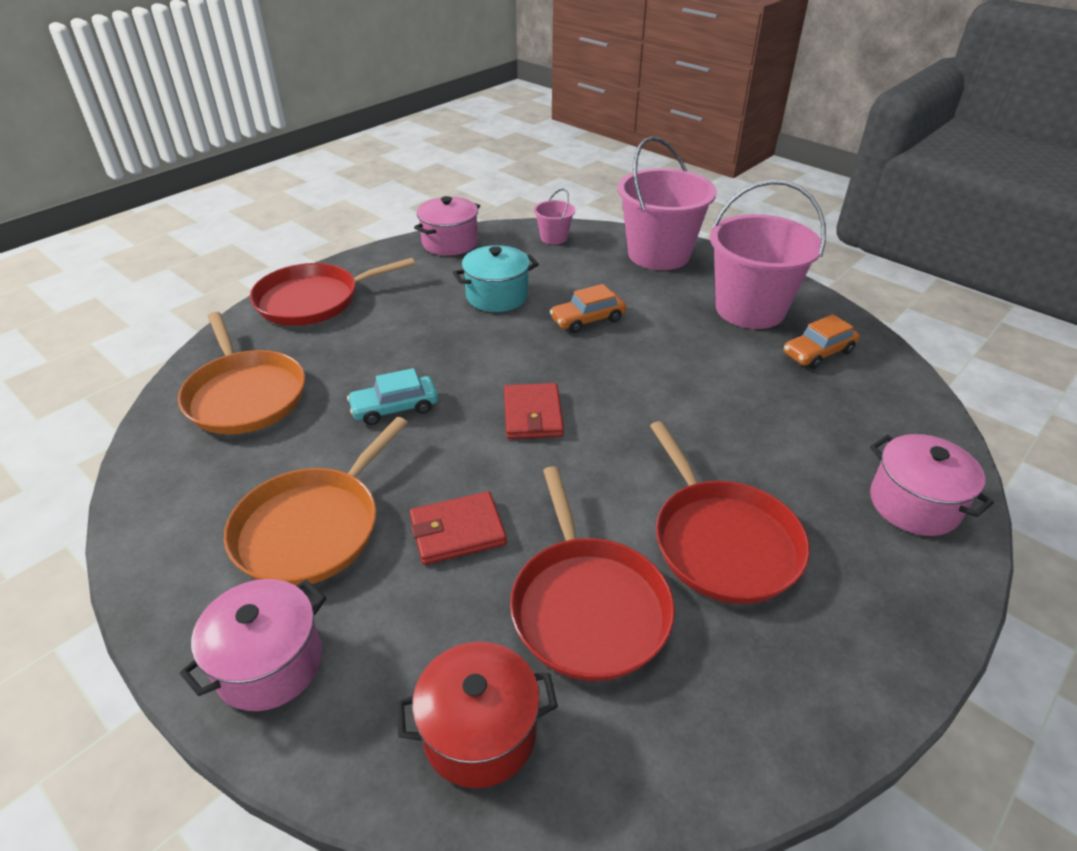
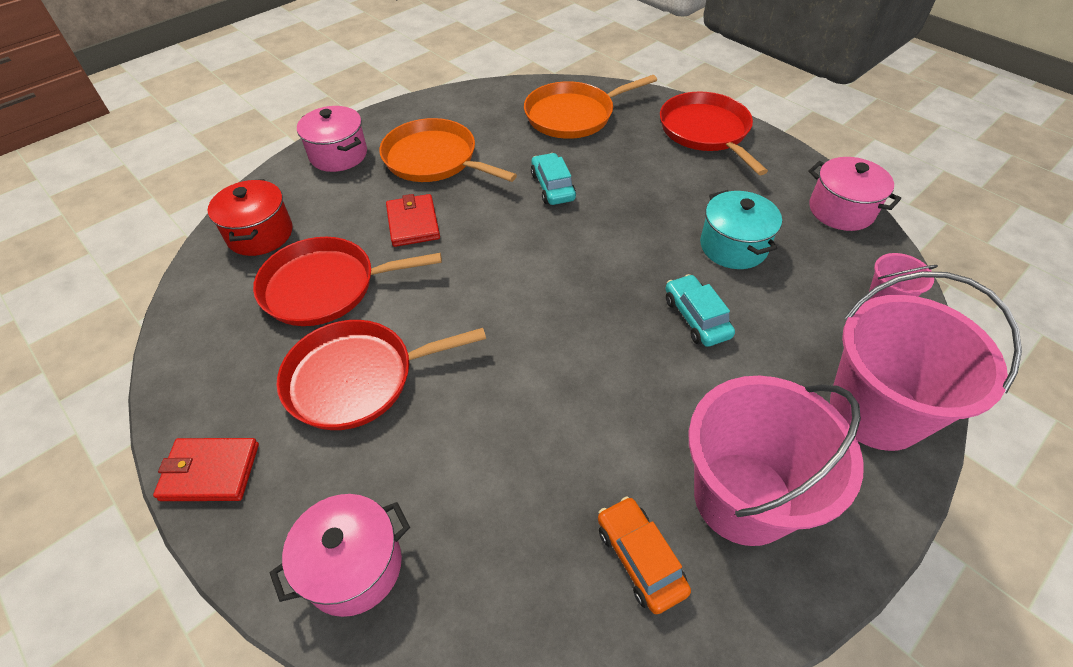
camera: 95 degrees right, 10 degrees up
red wallet [504,383,564,439] -> red wallet moved to [153,438,259,501]
orange car [550,284,626,333] -> turquoise car [666,274,735,347]

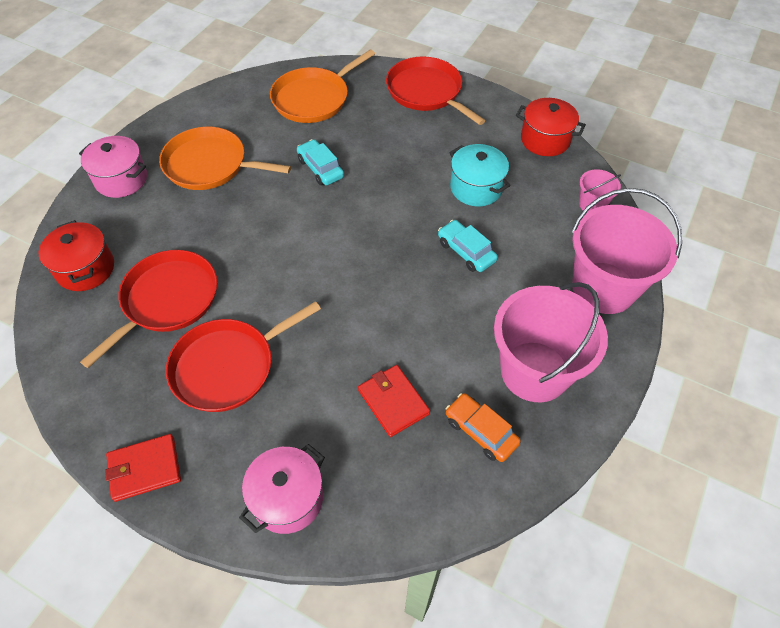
camera: 20 degrees left, 5 degrees up
red pan [253,237,442,326] -> red pan turned 150 degrees clockwise [80,250,217,368]
red wallet [386,194,440,247] -> red wallet moved to [358,365,430,437]
pink pot [808,157,901,231] -> red pot [516,98,586,156]

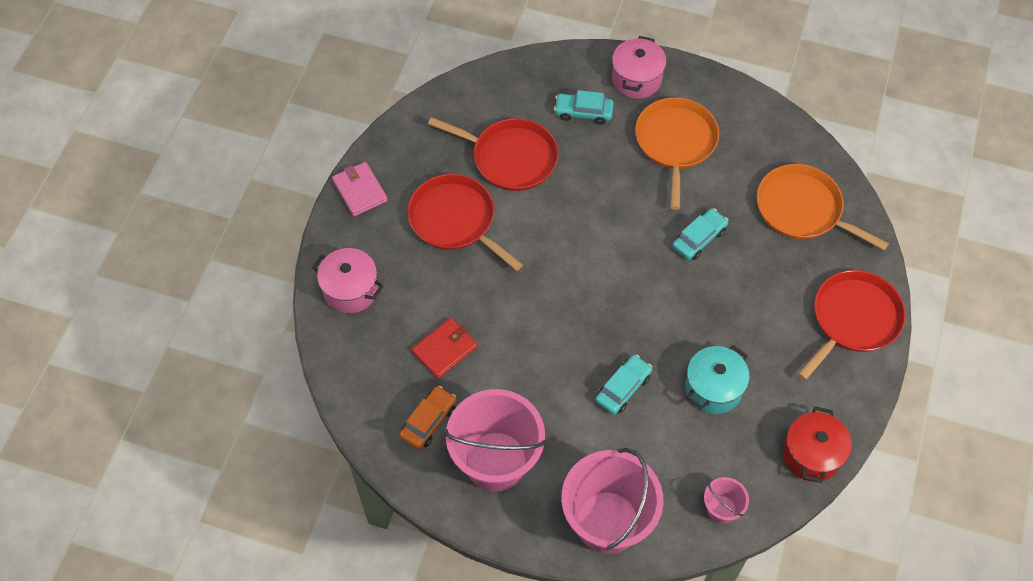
camera: 80 degrees right, 5 degrees up
red pot [38,220,114,291] -> none
red wallet [105,434,181,502] -> pink wallet [332,162,388,216]
none -> turquoise car [554,90,614,125]

